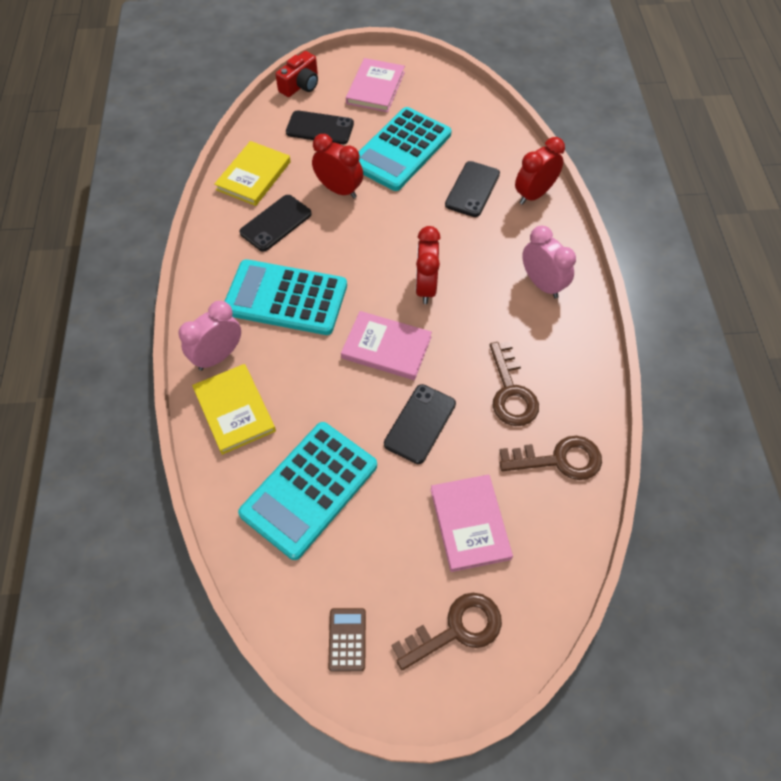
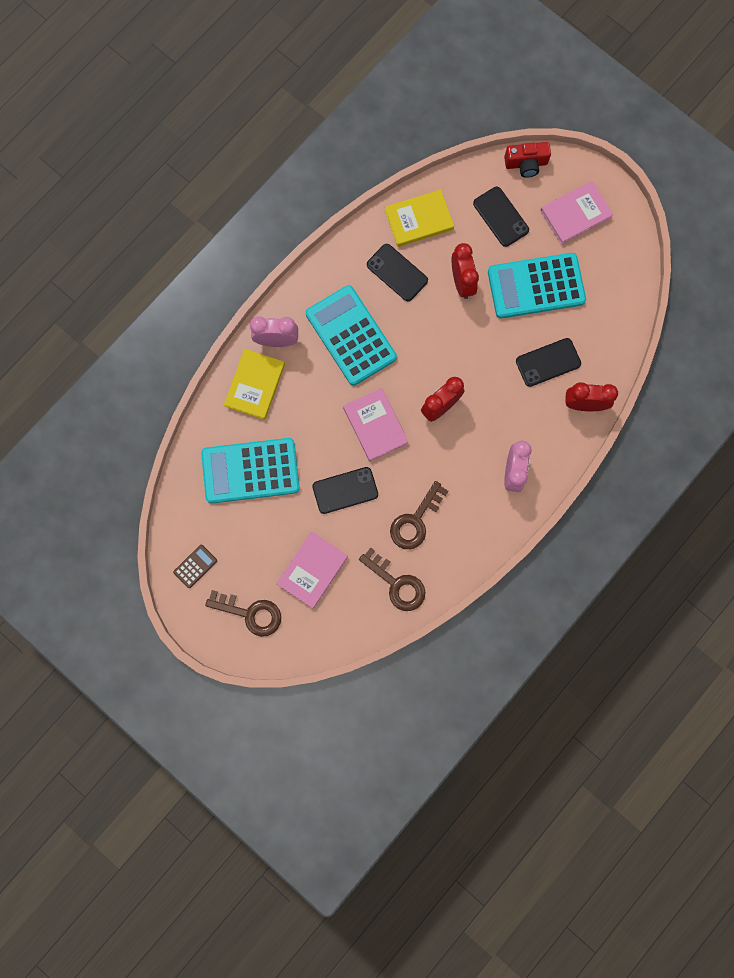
camera: 45 degrees right, 20 degrees up
black phone [240,195,312,252] -> black phone turned 45 degrees clockwise [367,244,428,301]

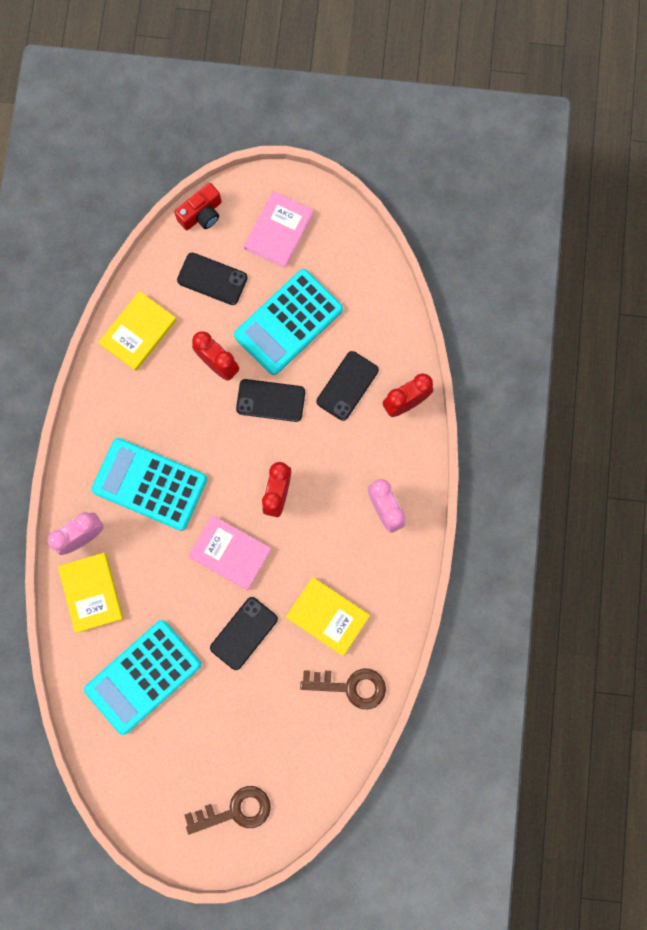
camera: 35 degrees left, 0 degrees up
brown calculator [173,545,217,588] -> none
pink book [276,532,348,608] -> none
black phone [367,244,428,301] -> black phone moved to [236,379,305,422]
brown key [390,481,448,549] -> yellow book [286,577,370,656]

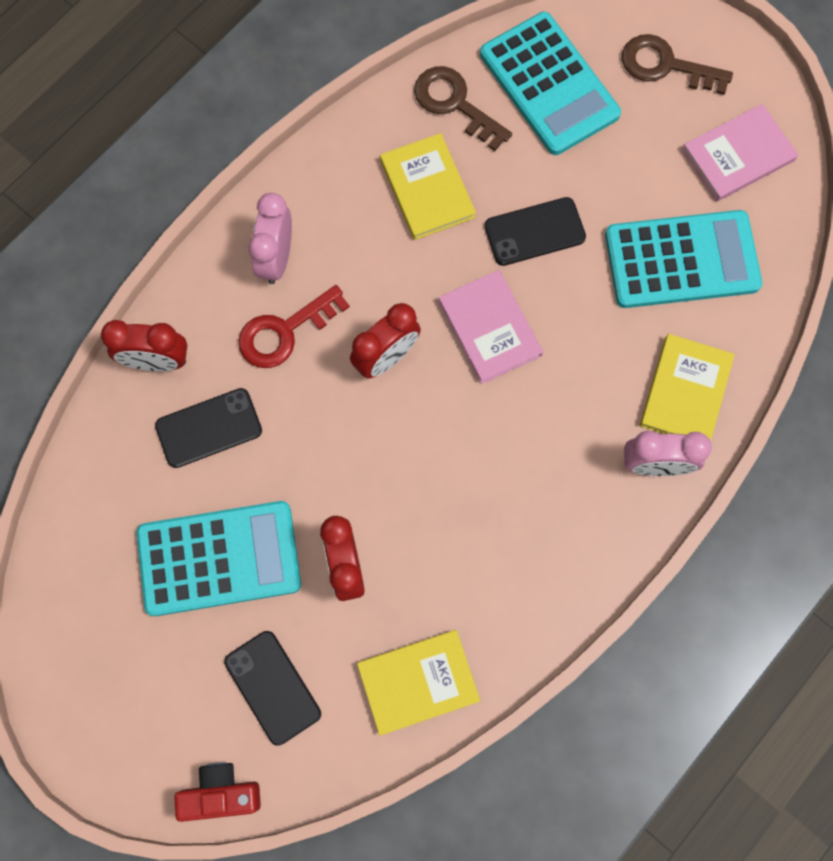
camera: 145 degrees left, 5 degrees down
turquoise calculator [91,438,207,531] -> turquoise calculator moved to [480,12,621,155]
black phone [236,379,305,422] -> none
pink book [244,191,314,268] -> pink book moved to [682,104,798,201]
none -> red key [238,285,350,368]

